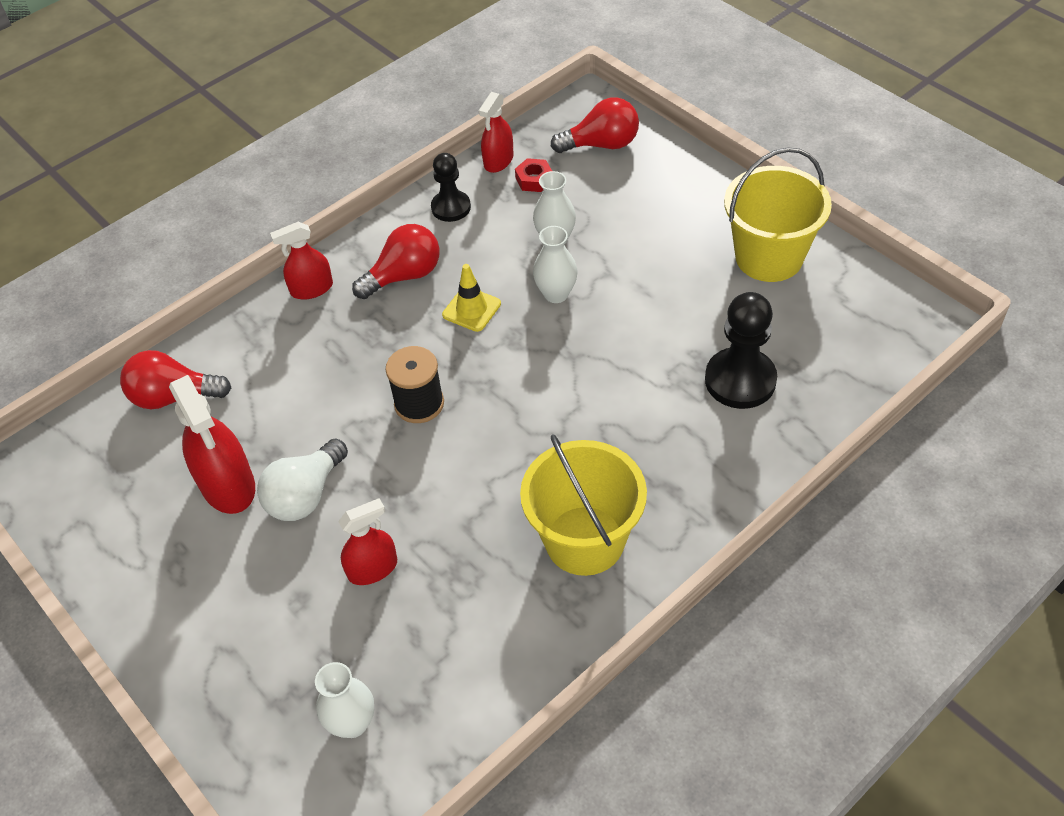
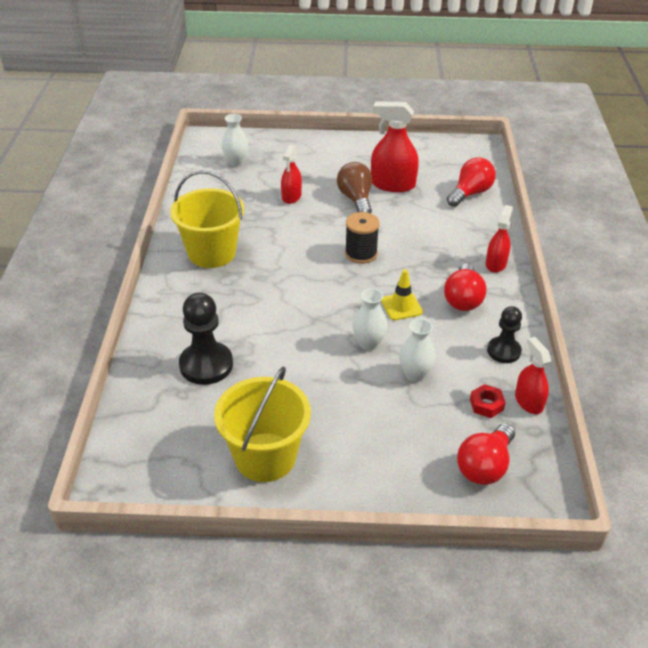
camera: 130 degrees right, 10 degrees down
white light bulb [257,439,348,521] -> brown light bulb [337,162,372,213]

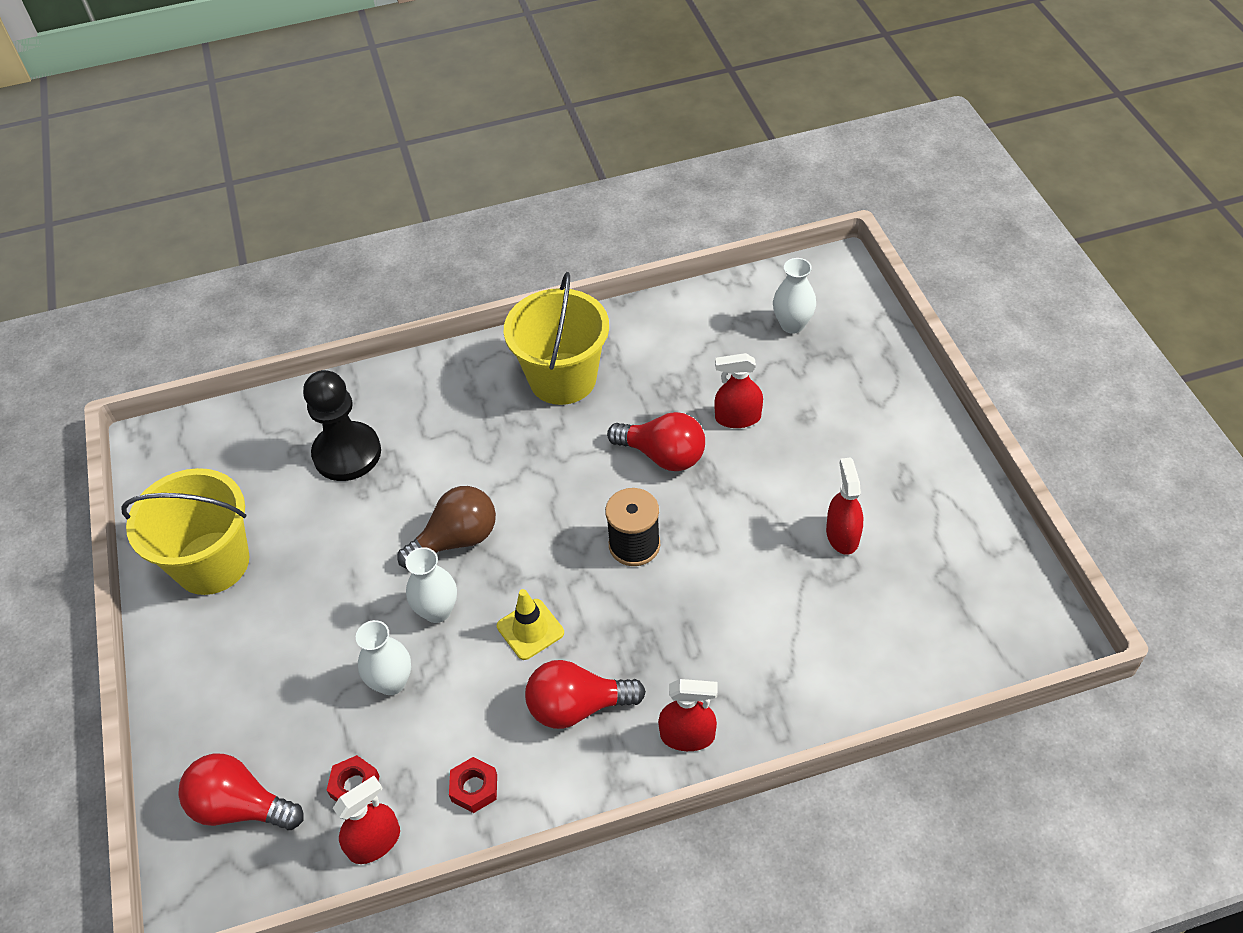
camera: 75 degrees right, 10 degrees up
brown light bulb [337,162,372,213] -> brown light bulb moved to [397,486,496,569]
red spray bottle [371,101,419,192] -> red spray bottle [826,457,863,555], size x0.62
red light bulb [447,157,496,207] -> red light bulb moved to [607,412,705,471]
black pawn [487,306,522,363] -> red nut [449,757,497,813]

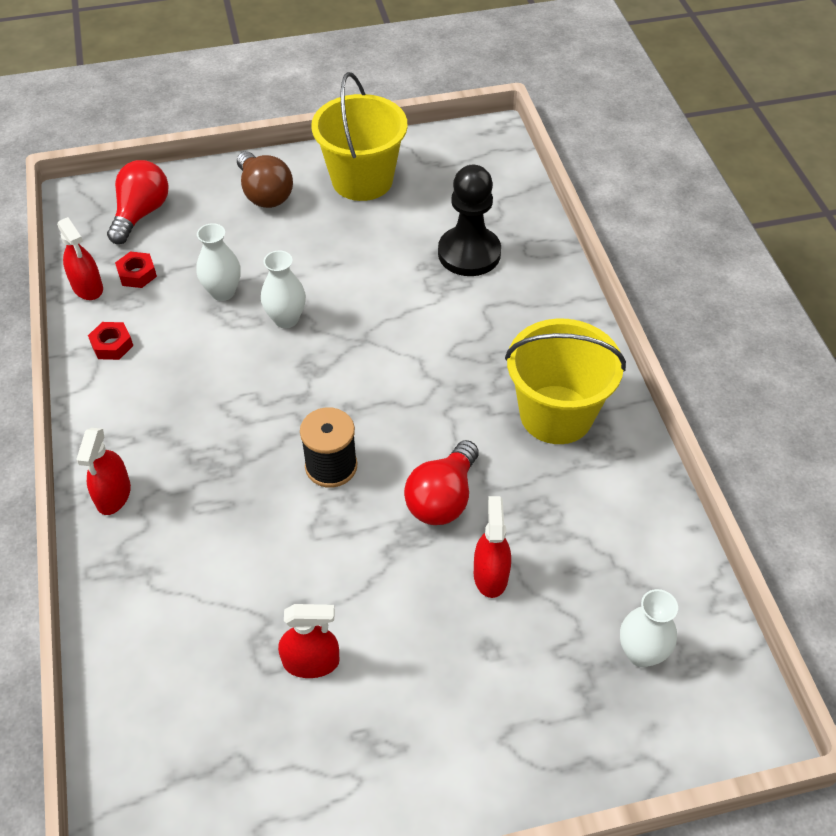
camera: 90 degrees right, 0 degrees up
brown light bulb [397,486,496,569] -> brown light bulb moved to [237,151,293,208]
yellow traffic cone [497,589,564,660] -> none
red light bulb [525,660,646,729] -> none

